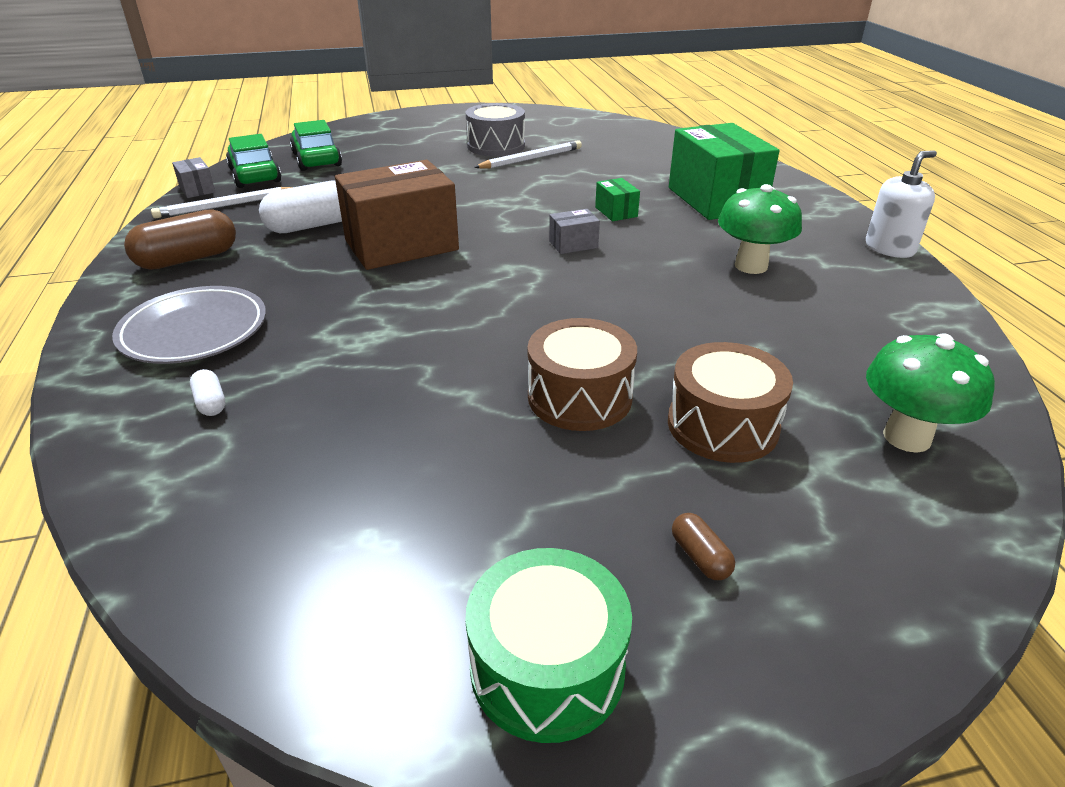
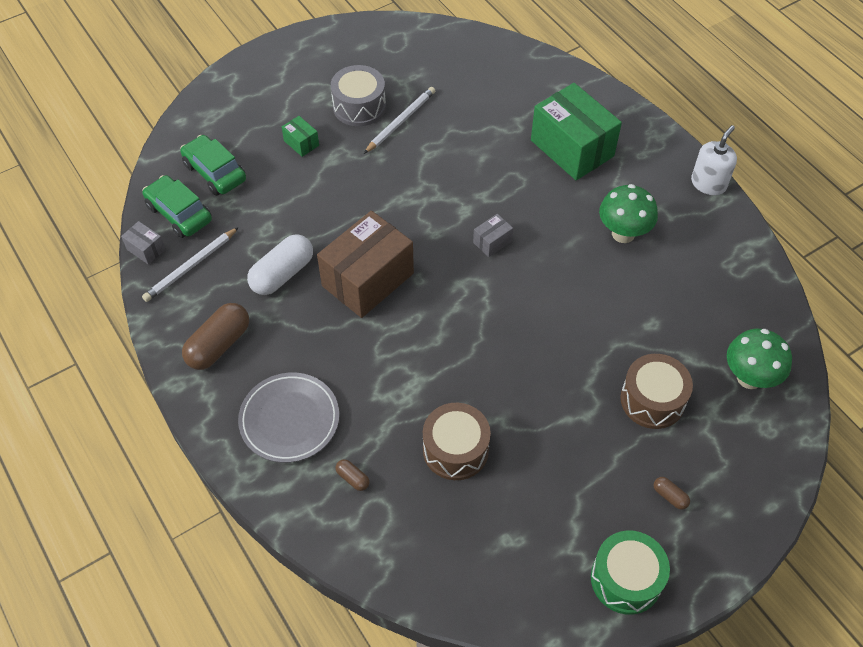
camera: 20 degrees left, 20 degrees up
white capsule [190,369,225,416] -> brown capsule [336,459,369,491]
brown drum [528,318,637,431] -> brown drum moved to [423,403,491,480]
green box [595,178,640,221] -> green box moved to [282,116,319,157]

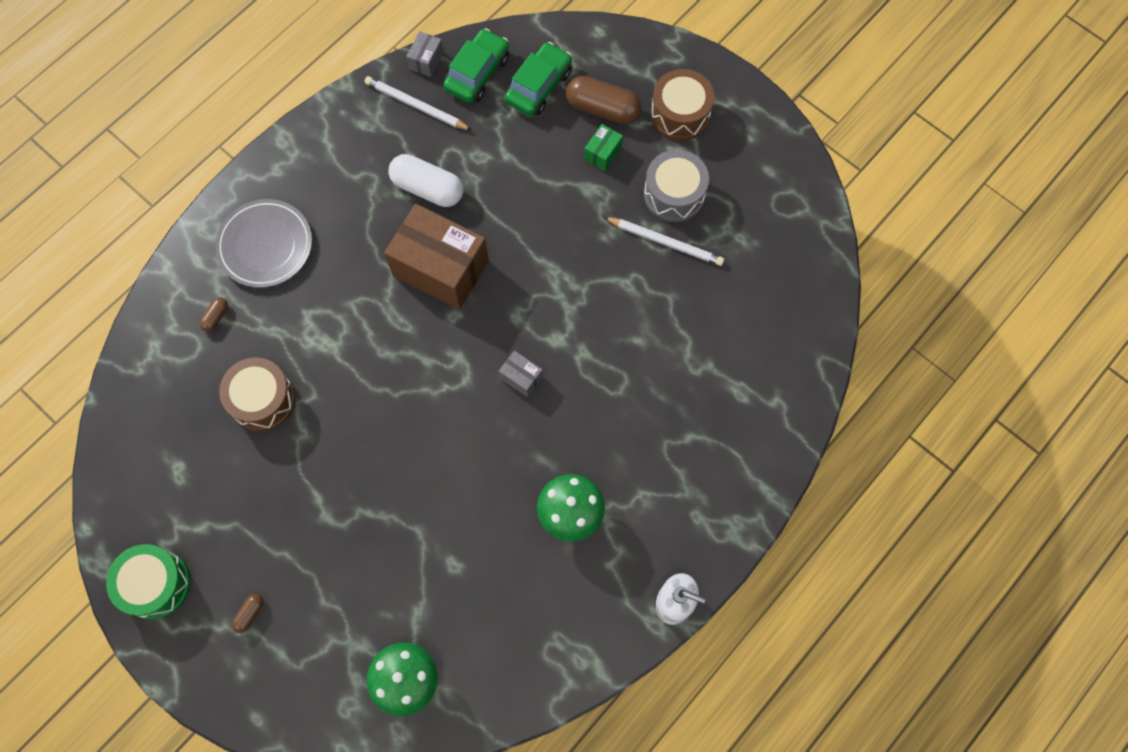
camera: 75 degrees right, 15 degrees up
brown capsule [182,303,249,370] -> brown capsule moved to [566,76,641,124]
green box [531,83,622,180] -> none
brown drum [621,354,693,429] -> brown drum moved to [651,69,714,141]

